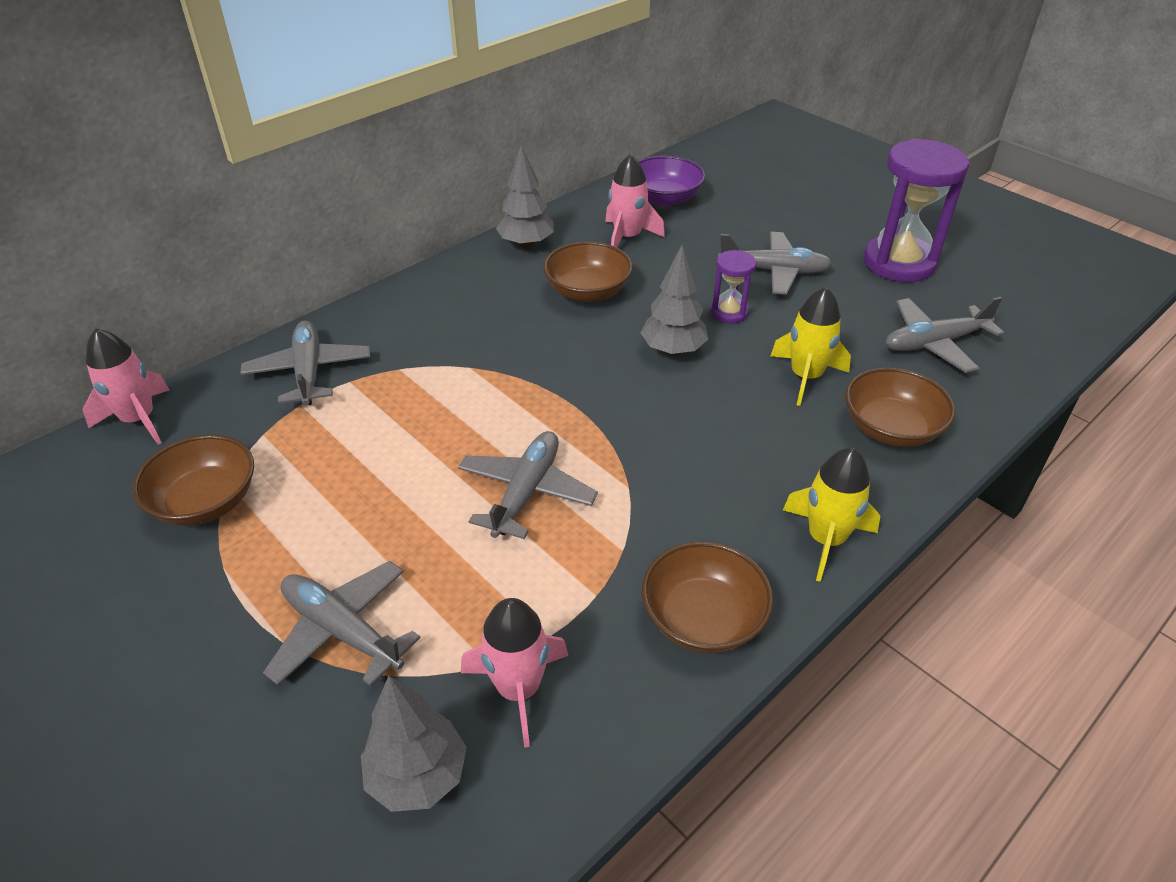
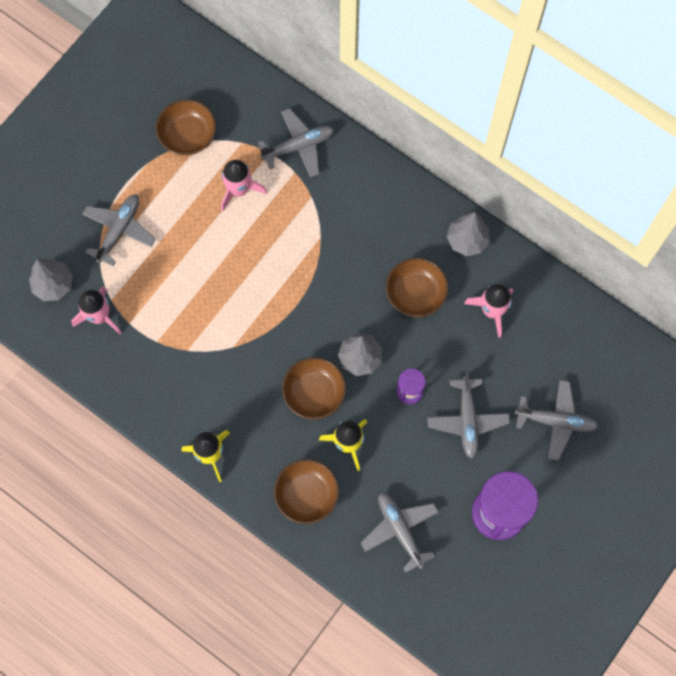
camera: 80 degrees right, 30 degrees up
pink rocket [83,329,169,445] -> pink rocket moved to [221,160,267,211]
grey plane [458,431,598,539] -> grey plane moved to [515,380,599,460]
purple bowl [638,156,705,206] -> none
brown bowl [642,541,774,653] -> brown bowl moved to [282,357,346,420]

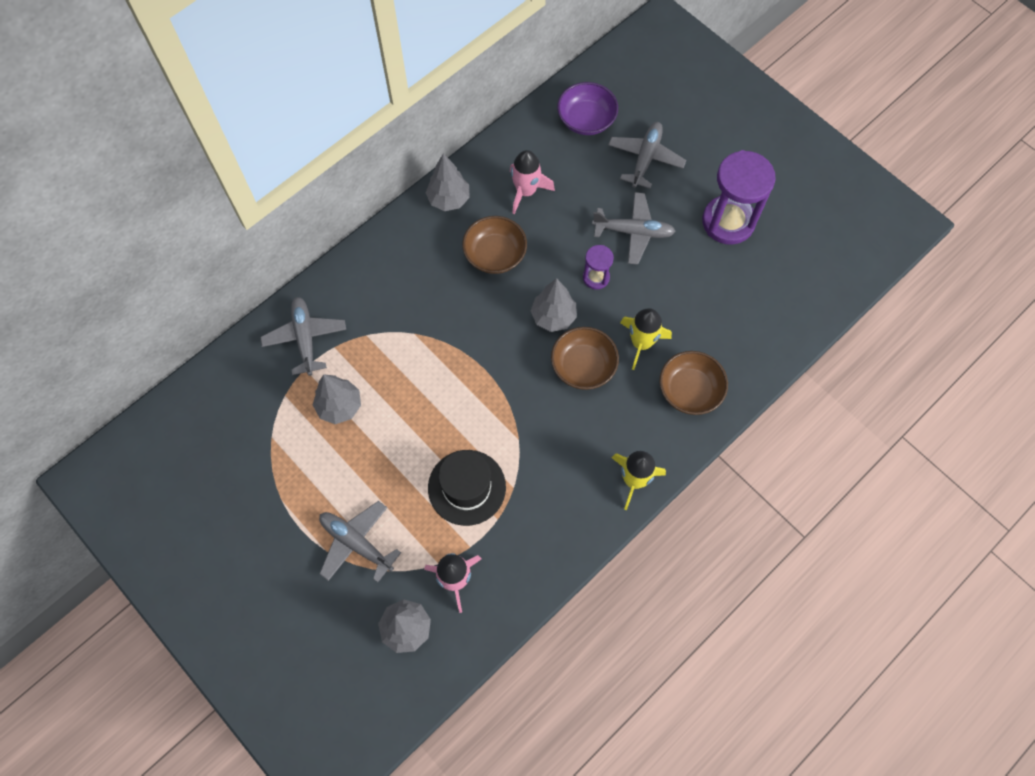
camera: 80 degrees left, 5 degrees down
brown bowl [156,99,216,155] -> none
pink rocket [221,160,267,211] -> grey tree [313,374,361,424]
grey plane [361,492,439,573] -> none
none -> black hat [428,450,506,526]
none -> purple bowl [557,82,618,135]

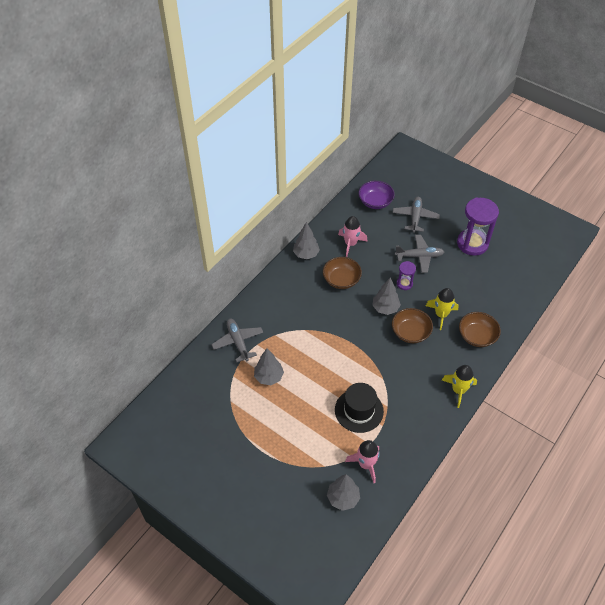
camera: 10 degrees left, 15 degrees down
grey plane [319,501,401,582] -> none

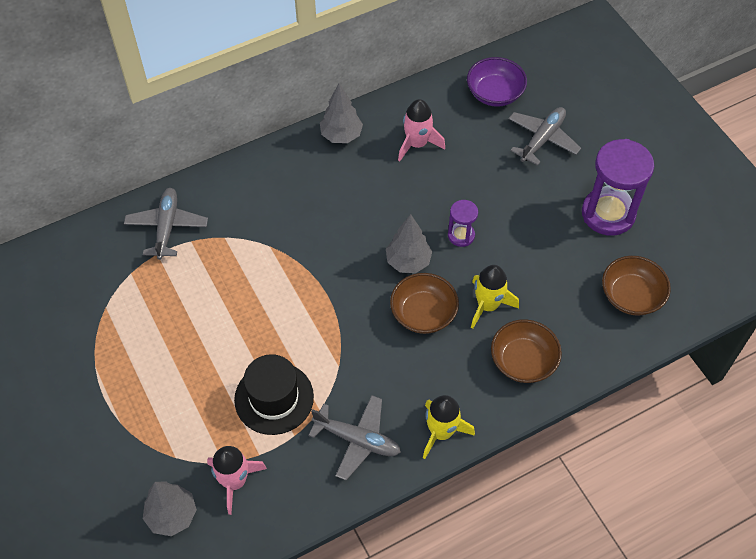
camera: 25 degrees right, 5 degrees up
grey tree [254,348,284,385] -> none
brown bowl [323,257,362,289] -> brown bowl moved to [602,256,671,316]
grey plane [395,235,444,273] -> grey plane moved to [308,395,401,480]

